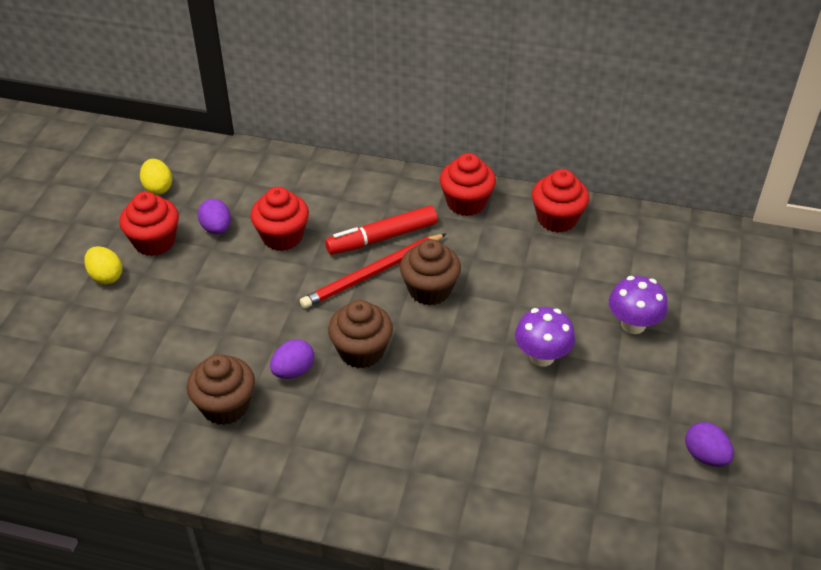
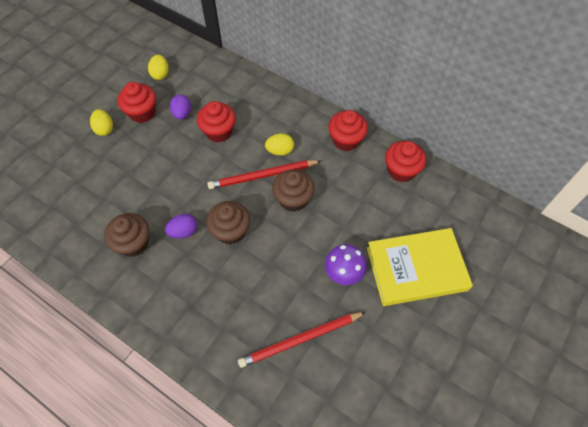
camera: 20 degrees right, 15 degrees up
red marker [325,206,438,255] -> yellow egg [265,133,294,156]
purple mushroom [609,276,668,334] -> yellow book [367,228,473,306]
purple egg [685,422,734,467] -> none
none -> red pencil [238,312,366,368]

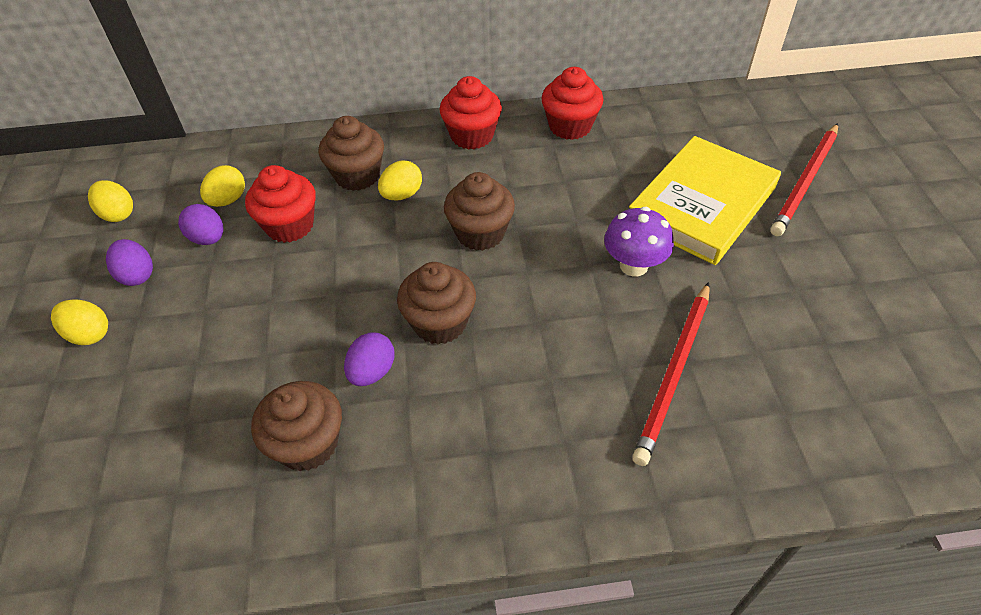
camera: 40 degrees left, 10 degrees down
red cupcake [118,82,156,123] -> purple egg [106,239,153,286]
red pencil [207,160,321,189] -> red pencil moved to [770,123,838,236]
none -> yellow egg [200,165,245,207]
none -> brown cupcake [319,116,384,191]

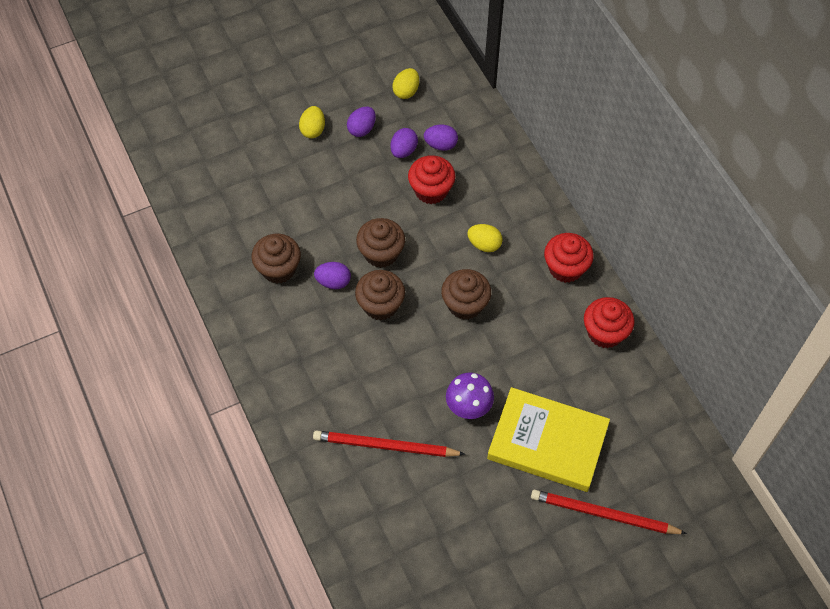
camera: 70 degrees right, 10 degrees up
yellow egg [200,165,245,207] -> purple egg [424,124,458,151]
brown cupcake [319,116,384,191] -> brown cupcake moved to [356,218,405,268]

